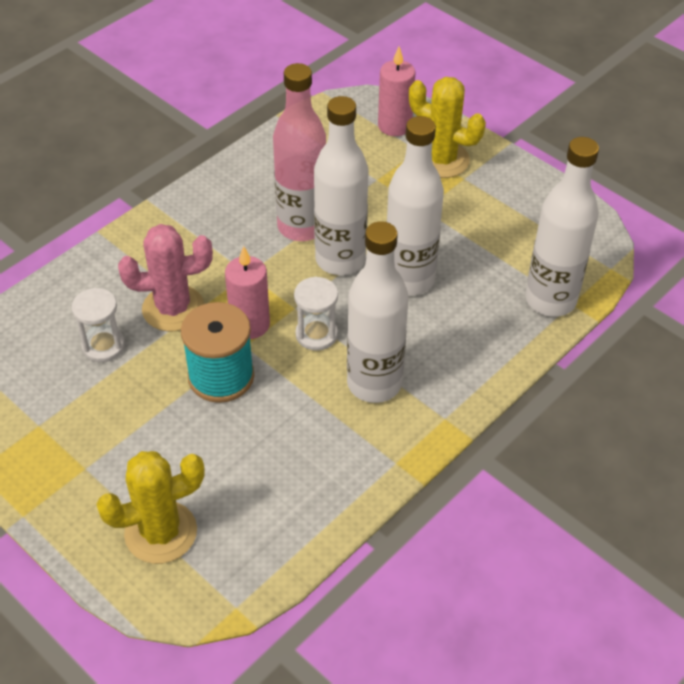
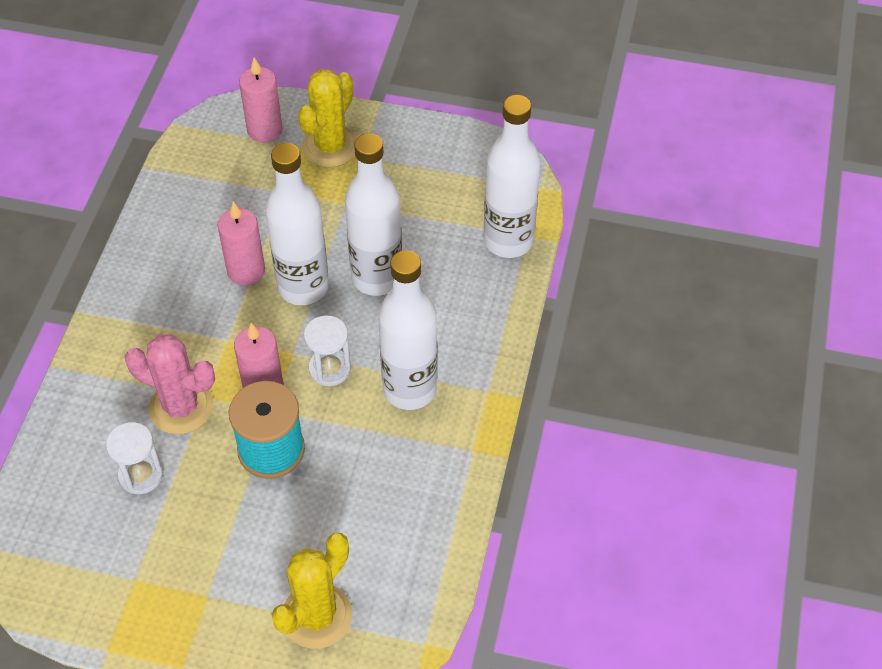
camera: 30 degrees left, 5 degrees up
pink cactus [118,224,213,331] -> pink cactus turned 60 degrees clockwise [124,334,215,434]
pink bottle [273,63,326,241] -> pink candle [217,201,265,286]
yellow cactus [409,77,486,178] -> yellow cactus turned 60 degrees counterclockwise [298,69,357,167]

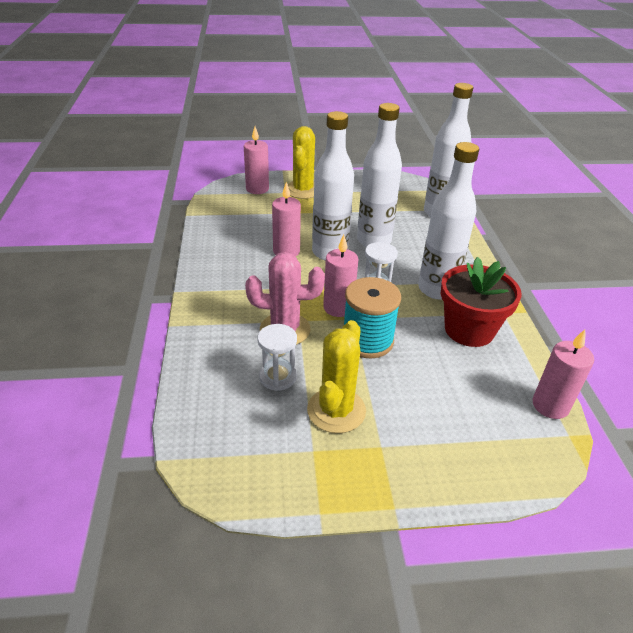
camera: 20 degrees left, 15 degrees down
yellow cactus [271,533,352,649] -> yellow cactus moved to [307,320,366,433]
none -> red flower pot [441,257,522,347]
none -> pink candle [533,330,594,419]

